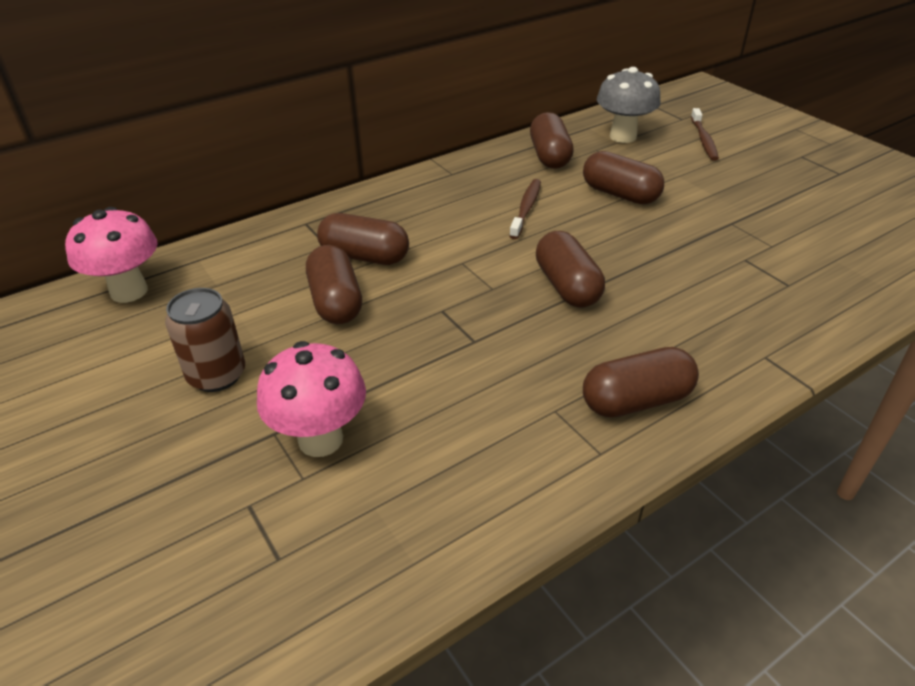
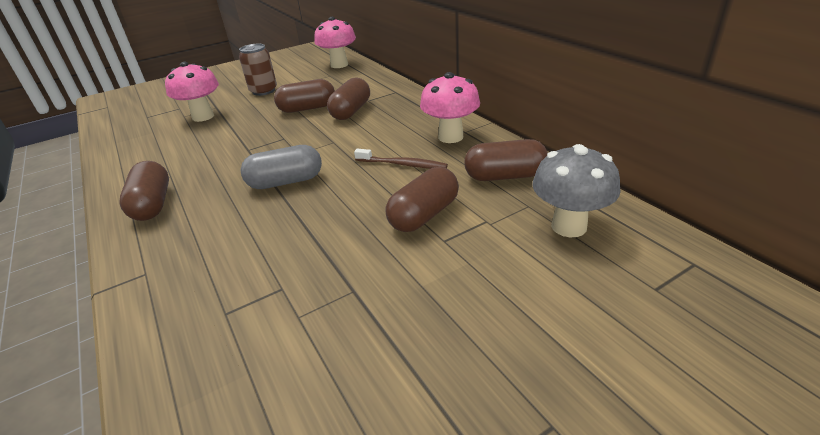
camera: 95 degrees right, 5 degrees down
brown capsule [536,231,605,308] -> grey capsule [241,145,322,189]
brown toothbrush [691,108,719,161] -> none
none -> pink mushroom [420,72,480,143]

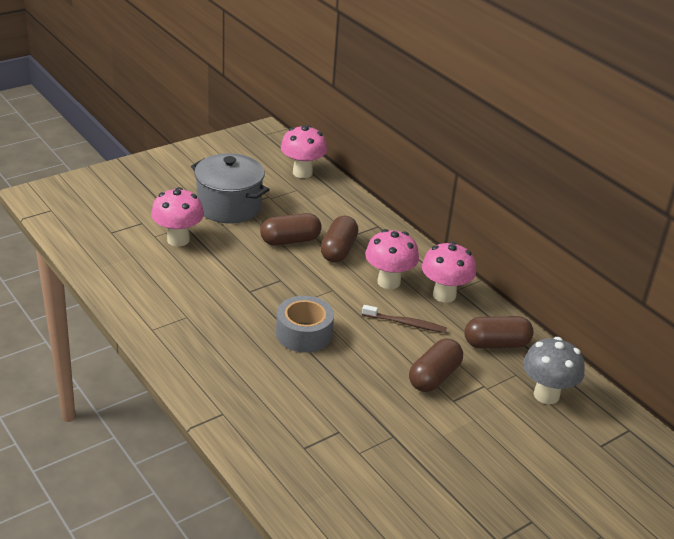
camera: 10 degrees left, 0 degrees up
brown capsule [119,161,169,221] -> none
brown can [239,43,277,96] -> grey pot [191,153,270,223]
grey capsule [241,145,322,189] -> grey tape [276,296,334,353]
none -> pink mushroom [365,229,419,289]

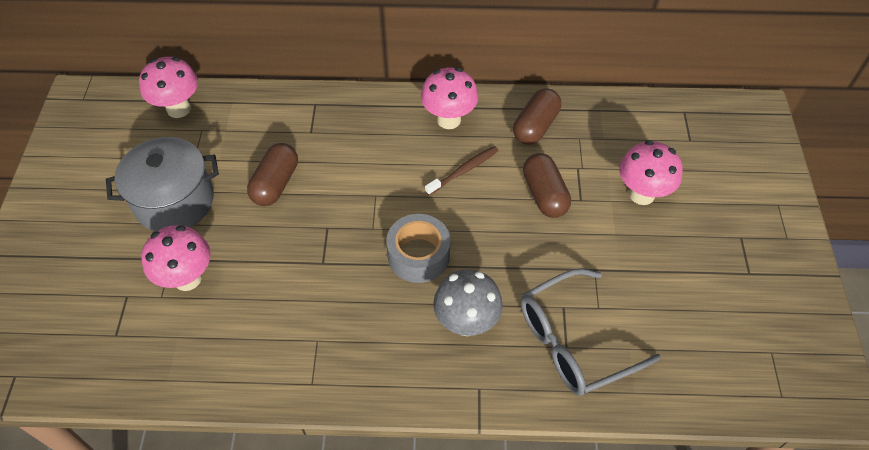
camera: 50 degrees left, 20 degrees up
brown capsule [320,216,358,263] -> none
pink mushroom [365,229,419,289] -> pink mushroom moved to [619,140,683,205]
grey mushroom [523,337,584,404] -> grey mushroom moved to [433,269,503,336]
none -> grey glasses [521,268,661,396]

